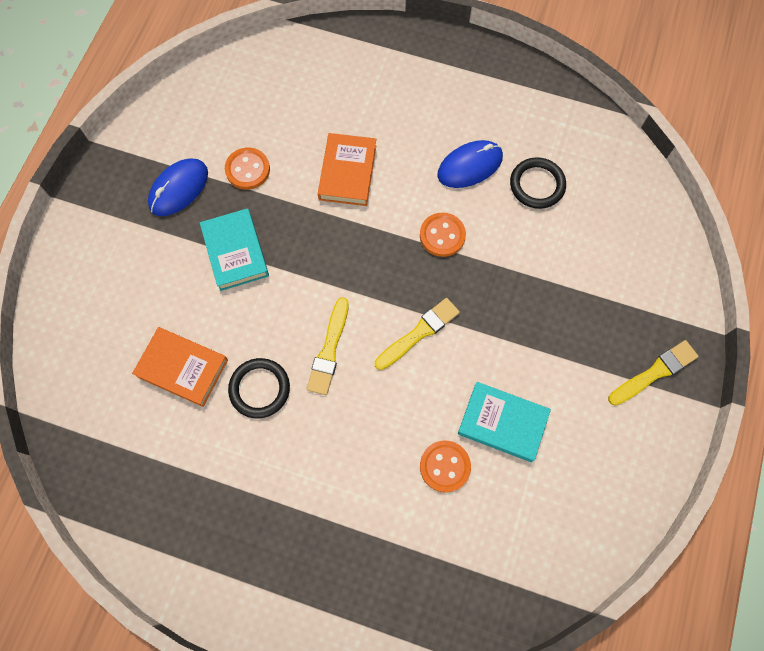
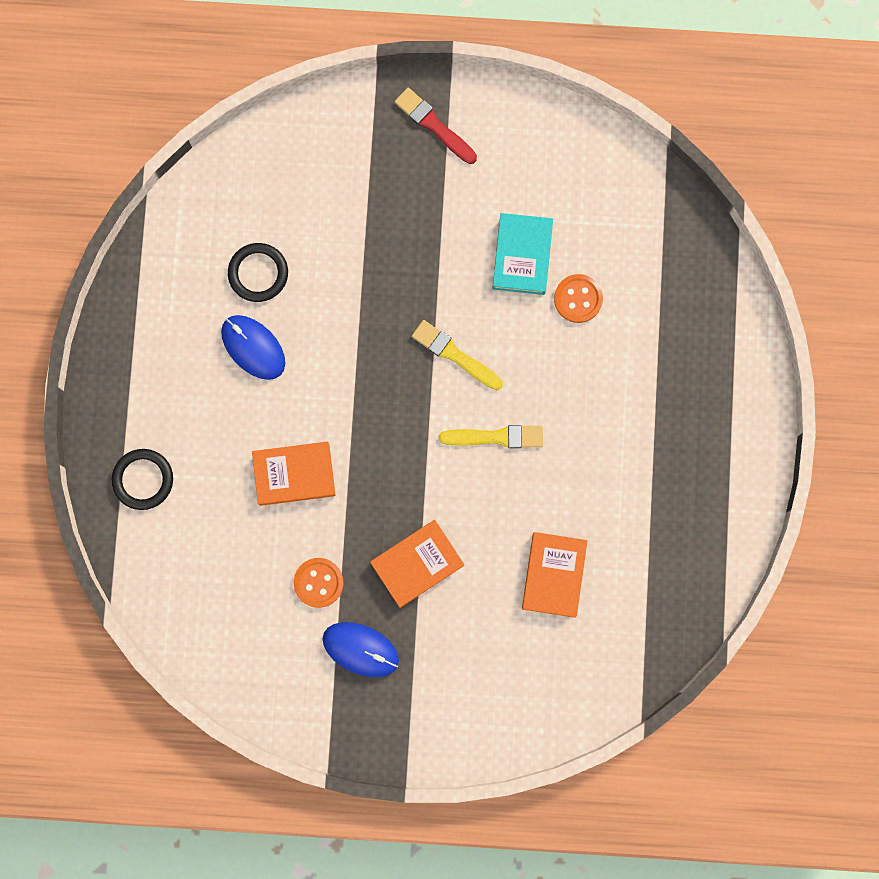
camera: 105 degrees left, 10 degrees up
turquoise book [200,208,269,291] -> orange book [370,520,464,608]
black ring [228,358,290,418] -> black ring moved to [112,449,173,510]
orange button [420,212,466,257] -> none
yellow brush [608,340,699,406] -> red brush [395,88,477,164]

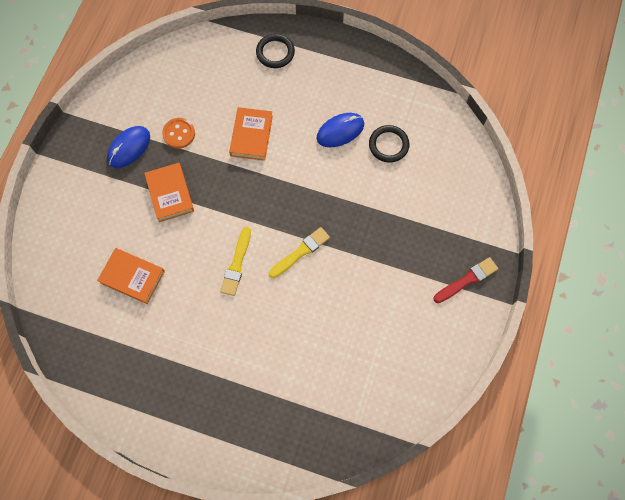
camera: 105 degrees right, 10 degrees down
turquoise book [492,213,553,295] -> none
orange button [554,274,603,323] -> none

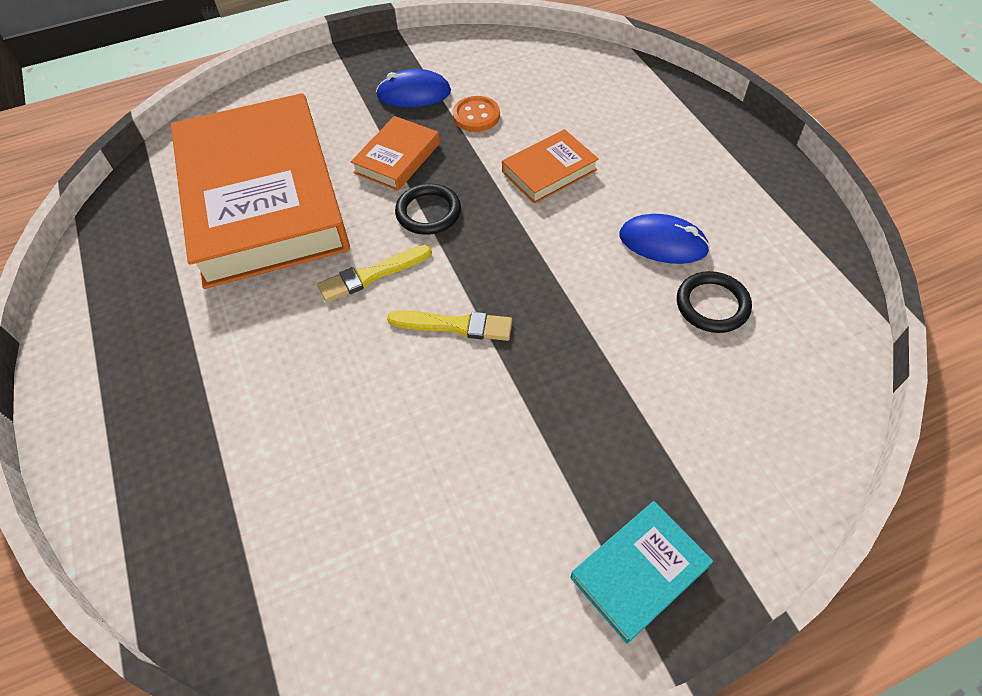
camera: 50 degrees right, 15 degrees down
orange book [97,248,165,304] -> orange book [171,93,350,289], size x2.46
black ring [256,34,295,68] -> black ring moved to [395,184,461,235]
red brush [433,257,498,303] -> turquoise book [571,501,713,644]

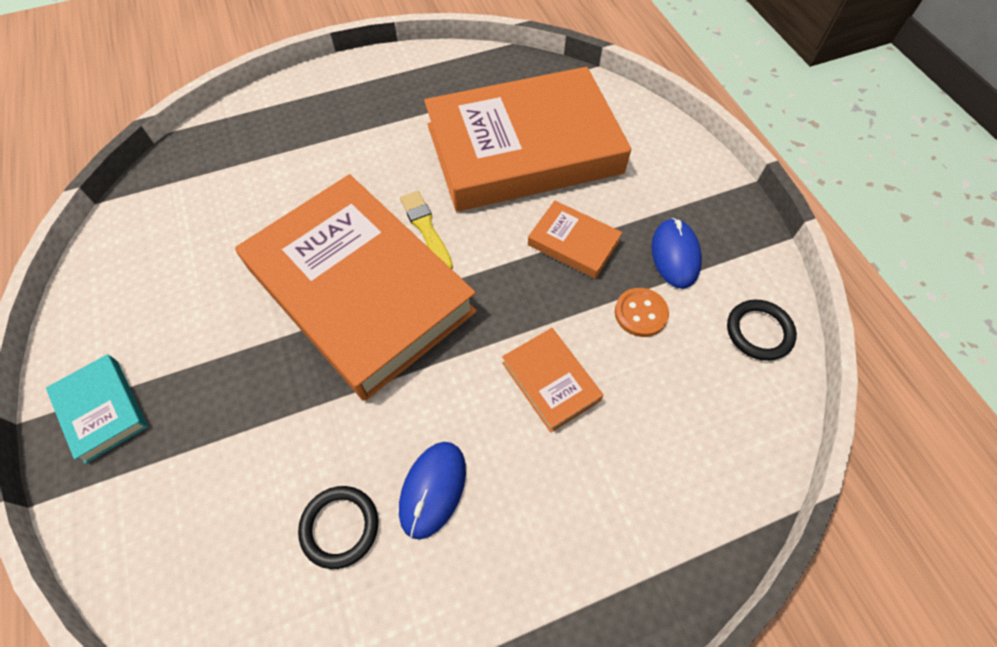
camera: 90 degrees right, 5 degrees up
yellow brush [387,310,512,341] -> orange book [235,174,477,401]
black ring [395,184,461,235] -> black ring moved to [727,300,797,361]

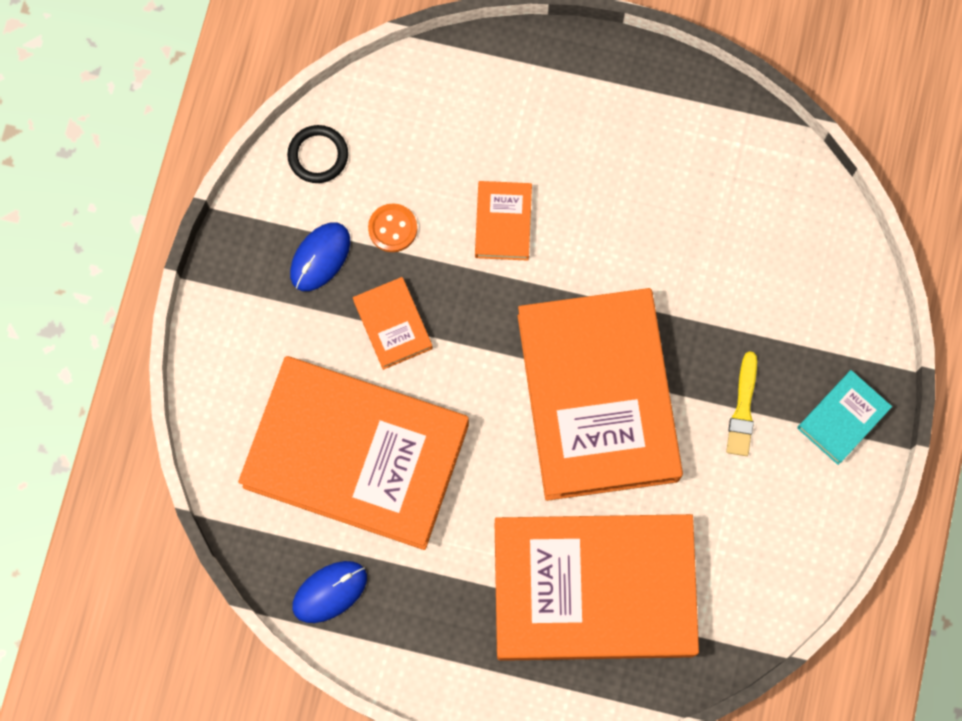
camera: 145 degrees left, 15 degrees up
turquoise book [46,354,148,464] -> turquoise book turned 45 degrees clockwise [797,370,892,465]
black ring [298,486,378,569] -> none
blue mouse [399,442,466,540] -> blue mouse moved to [292,561,367,623]
yellow brush [400,191,453,269] -> yellow brush moved to [726,351,757,456]
none -> orange book [495,514,699,661]

